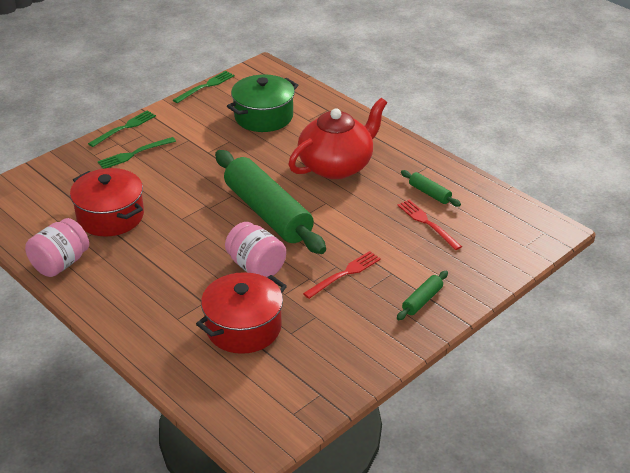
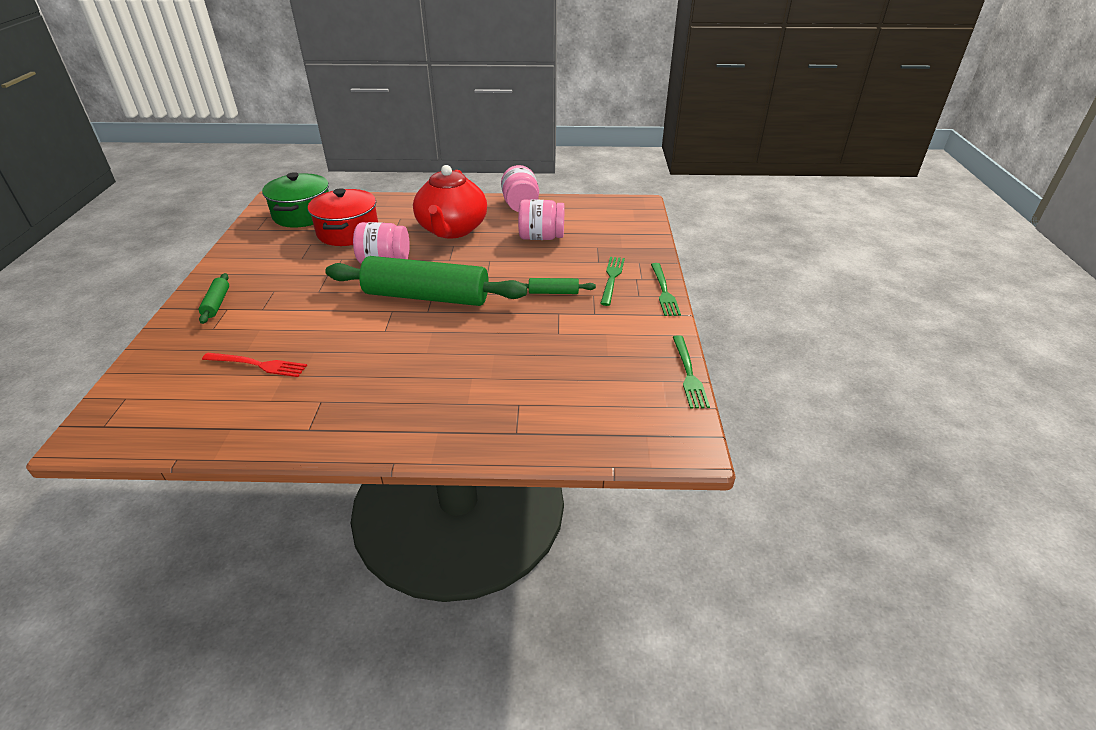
camera: 135 degrees right, 0 degrees up
red pot [70,168,144,236] -> pink jar [518,199,564,240]
green pot [227,74,298,132] -> green pot moved to [262,172,329,228]
red teapot [288,98,387,179] -> red teapot moved to [413,165,487,238]
red fork [303,251,381,299] -> none
green rolling pin [401,170,461,207] -> green rolling pin moved to [521,278,596,294]

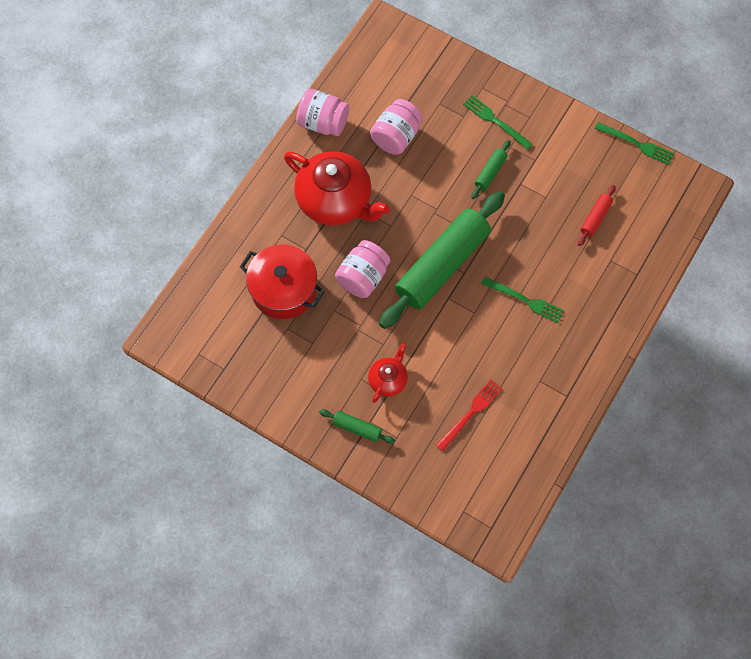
camera: 60 degrees left, 30 degrees up
green pot [262,172,329,228] -> none
green fork [651,263,681,316] -> green fork moved to [481,277,564,323]
none -> red teapot [368,343,408,403]
none -> red rolling pin [578,185,616,246]

